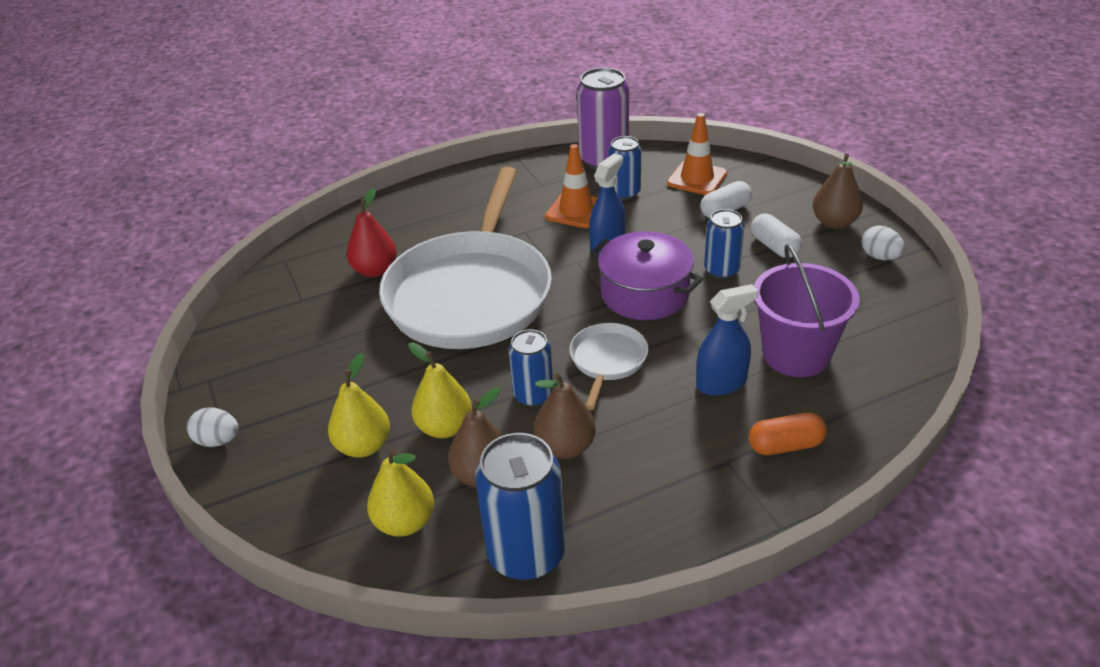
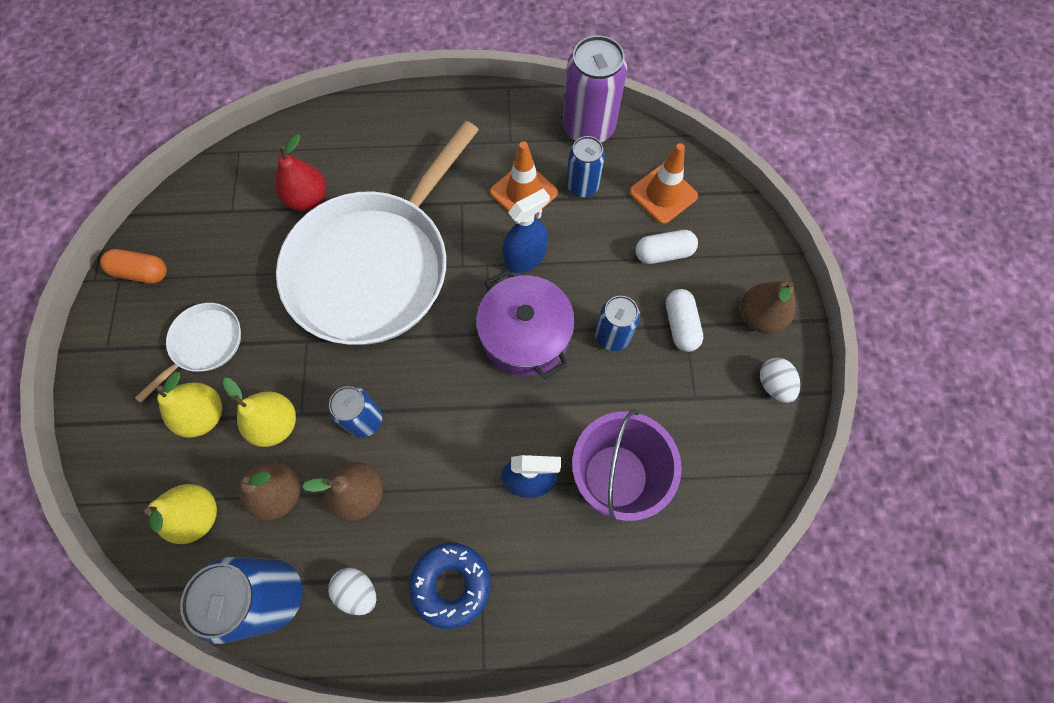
camera: 20 degrees right, 30 degrees up
white egg [187,407,238,447] -> white egg moved to [328,568,376,615]
white pan [570,323,648,410] -> white pan moved to [135,303,241,403]
orange capsule [749,413,827,455] -> orange capsule moved to [100,249,167,283]
none -> blue donut [409,543,491,629]

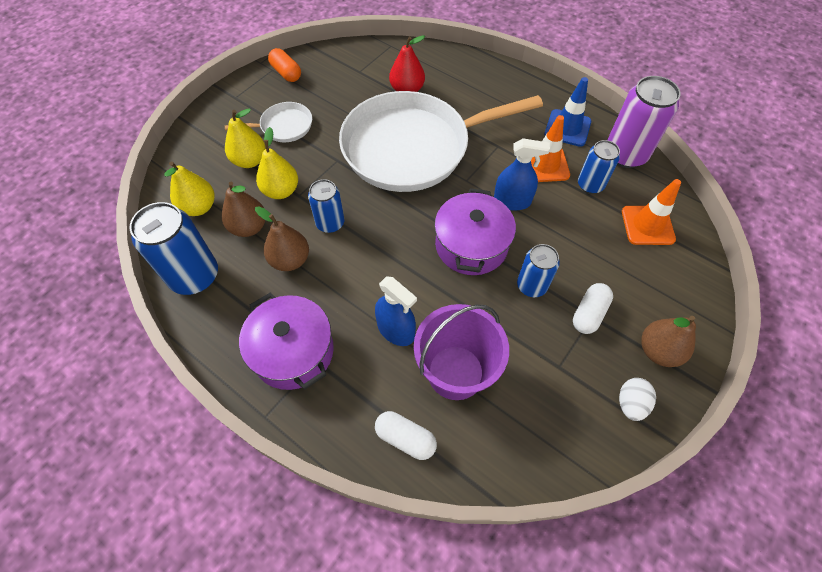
camera: 40 degrees right, 10 degrees down
white egg [328,568,376,615] -> none
blue donut [409,543,491,629] -> purple pot [239,293,334,390]
white capsule [635,230,698,264] -> white capsule moved to [375,411,437,460]
none -> blue traffic cone [544,77,591,147]

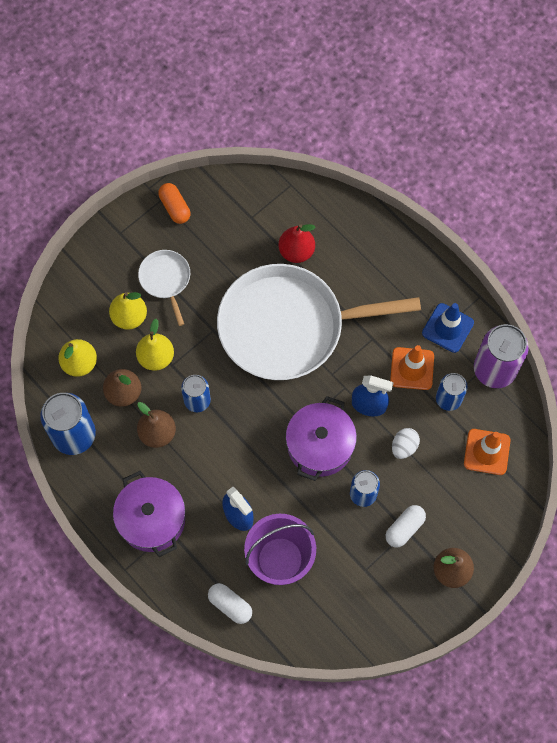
camera: 10 degrees right, 10 degrees up
white pan [225,102,312,142] -> white pan turned 105 degrees counterclockwise [138,250,190,326]
white egg [619,378,656,421] -> white egg moved to [392,428,420,459]

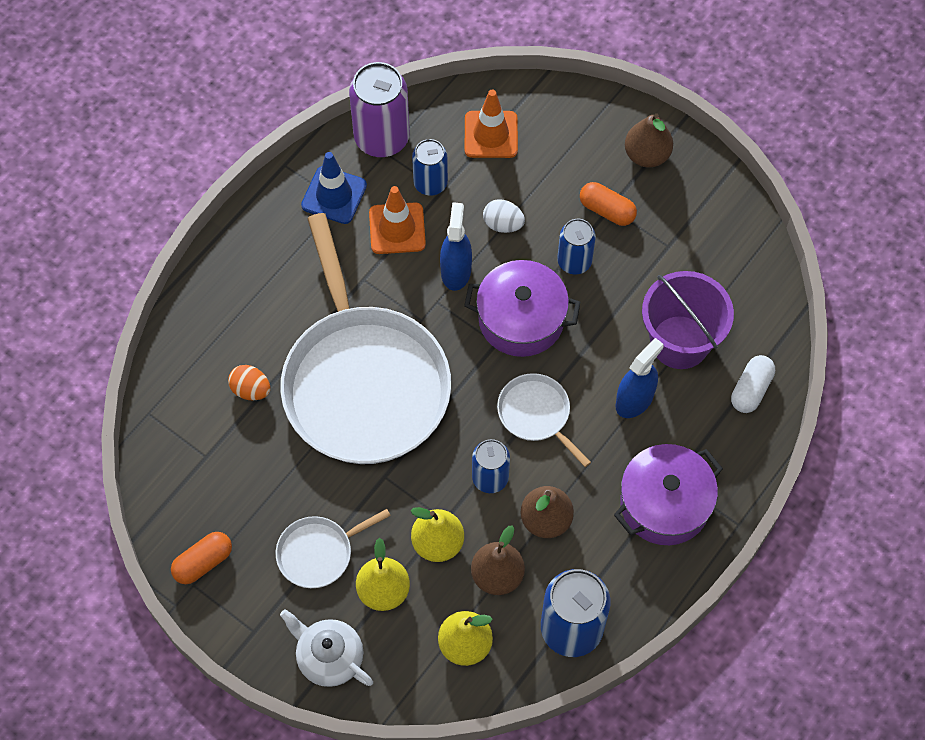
camera: 100 degrees left, 5 degrees down
red pear [278,224,316,263] -> orange egg [228,365,270,400]
white capsule [386,505,426,547] -> orange capsule [580,182,637,226]
none -> white teapot [280,609,373,687]
none -> white pan [497,373,591,467]

